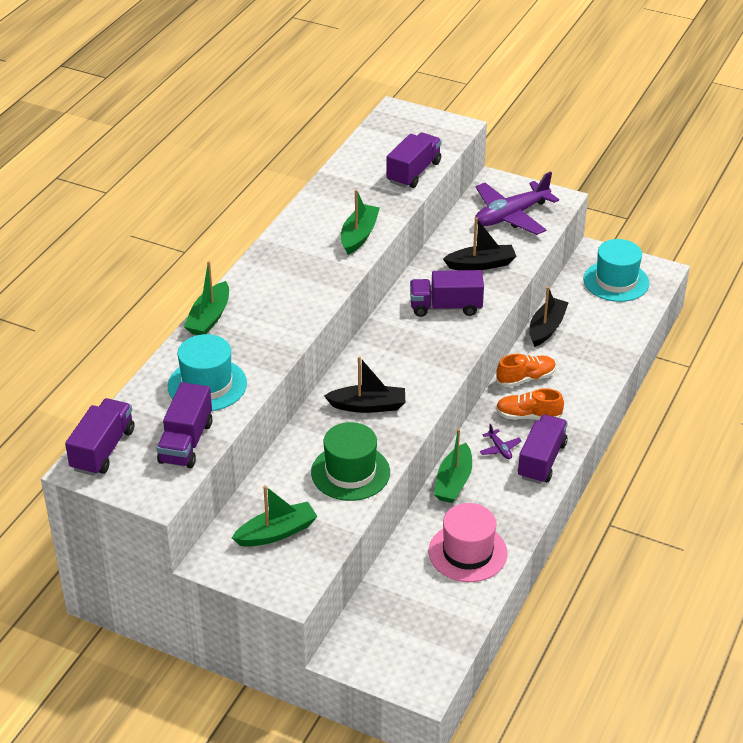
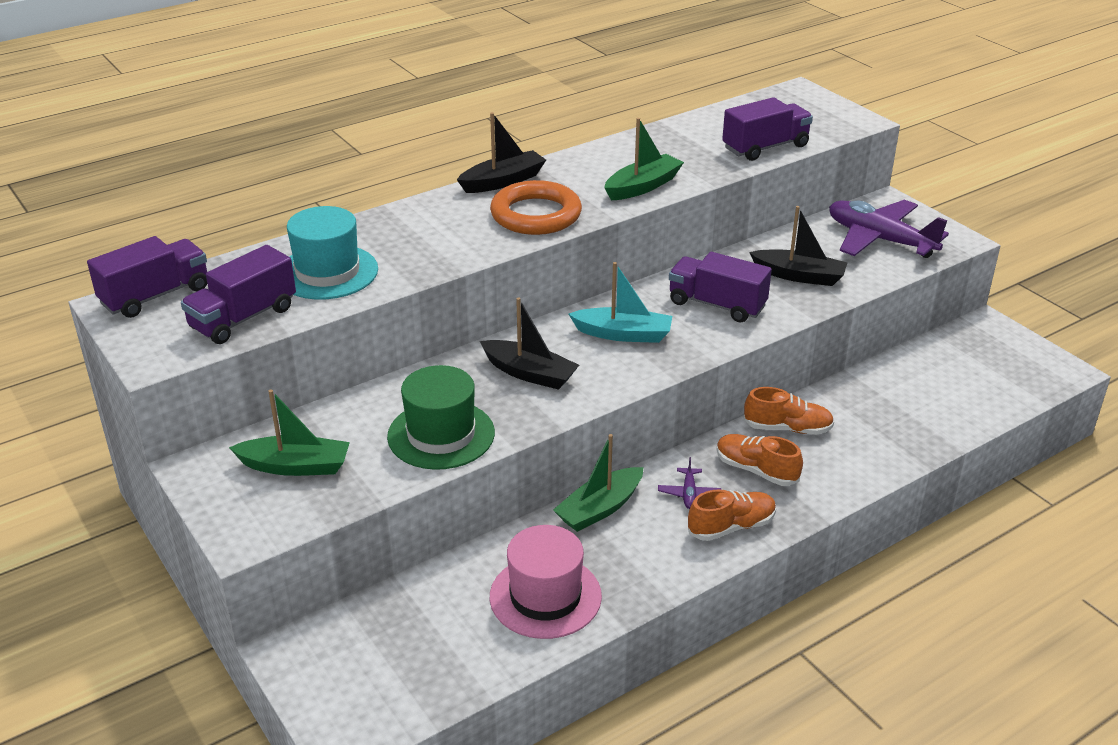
camera: 30 degrees right, 5 degrees down
green boat [184,261,229,335] -> none
purple plane [475,171,559,235] -> purple plane turned 45 degrees clockwise [829,200,949,258]
purple truck [518,414,568,484] -> orange shoe [688,489,776,541]
black boat [529,286,569,347] -> black boat moved to [457,112,546,193]
turquoise hat [584,239,649,302] -> none
none -> orange ring [490,180,582,235]
none -> turquoise boat [569,262,672,343]

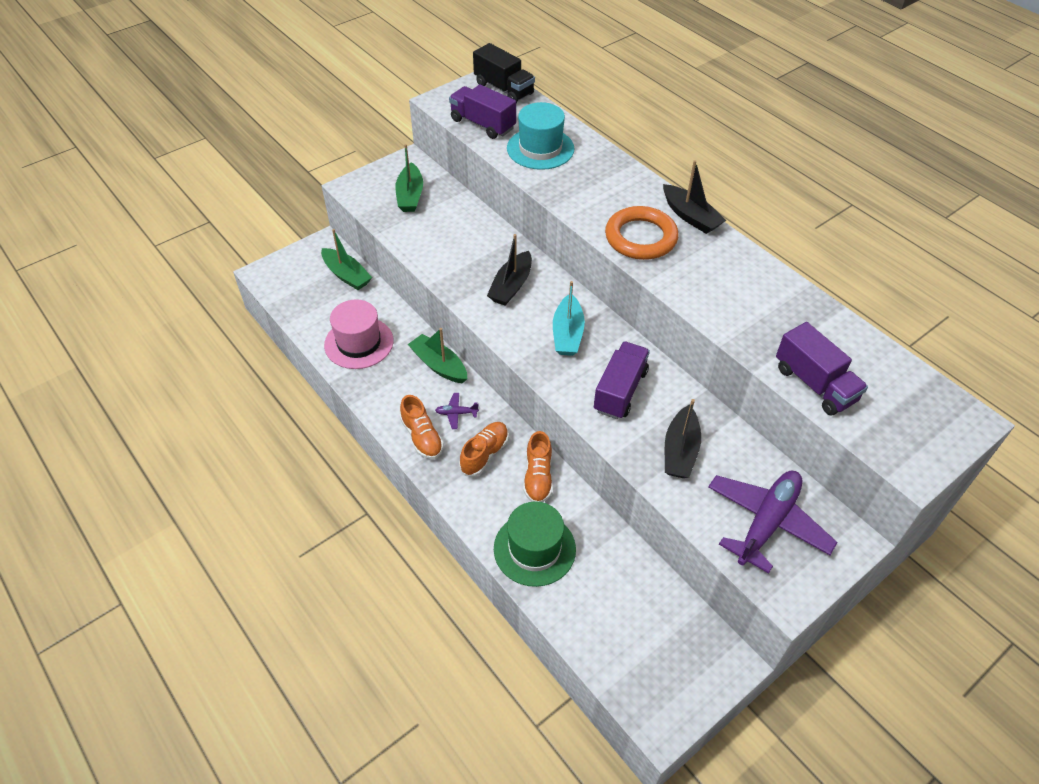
camera: 85 degrees right, 15 degrees up
purple truck [87,236,207,318] -> black truck [473,43,535,103]
green hat [387,365,495,470] -> green hat moved to [494,501,576,587]
green boat [604,118,684,200] -> green boat moved to [321,229,372,290]

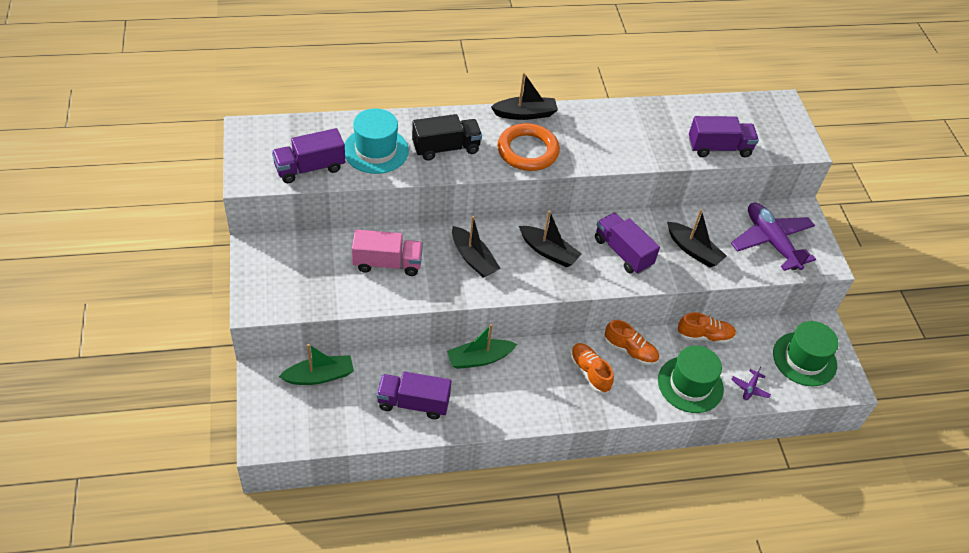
camera: 65 degrees left, 0 degrees up
pink hat [324,300,394,369] -> purple truck [377,371,451,419]
green boat [395,144,423,212] -> none
orange shoe [400,395,444,459] -> orange shoe moved to [677,312,736,344]
purple plane [435,393,479,429] -> purple plane moved to [731,366,771,400]
black truck [473,43,535,103] -> black truck moved to [412,114,482,161]
turquoise boat [553,281,585,356] -> black boat [519,211,582,267]
none -> pink truck [352,229,423,276]
none -> green hat [773,321,839,386]

